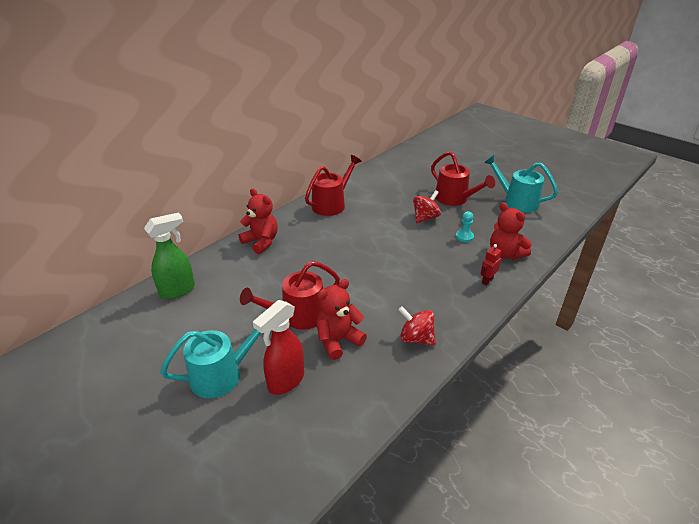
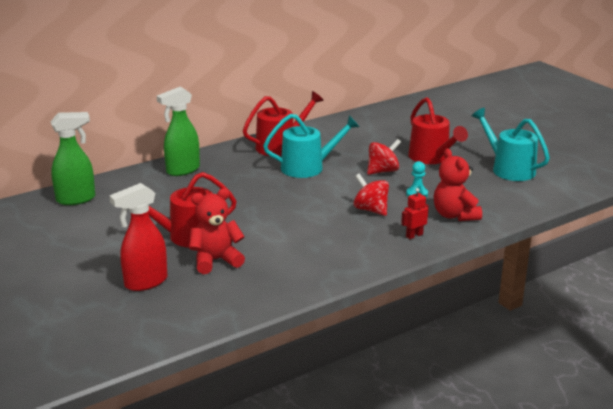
camera: 15 degrees right, 10 degrees down
turquoise watering can [160,310,264,398] -> turquoise watering can moved to [263,114,359,178]
red teddy bear [239,188,278,254] -> green spray bottle [157,87,200,176]
red spinning top [398,306,436,346] -> red spinning top moved to [353,174,389,216]

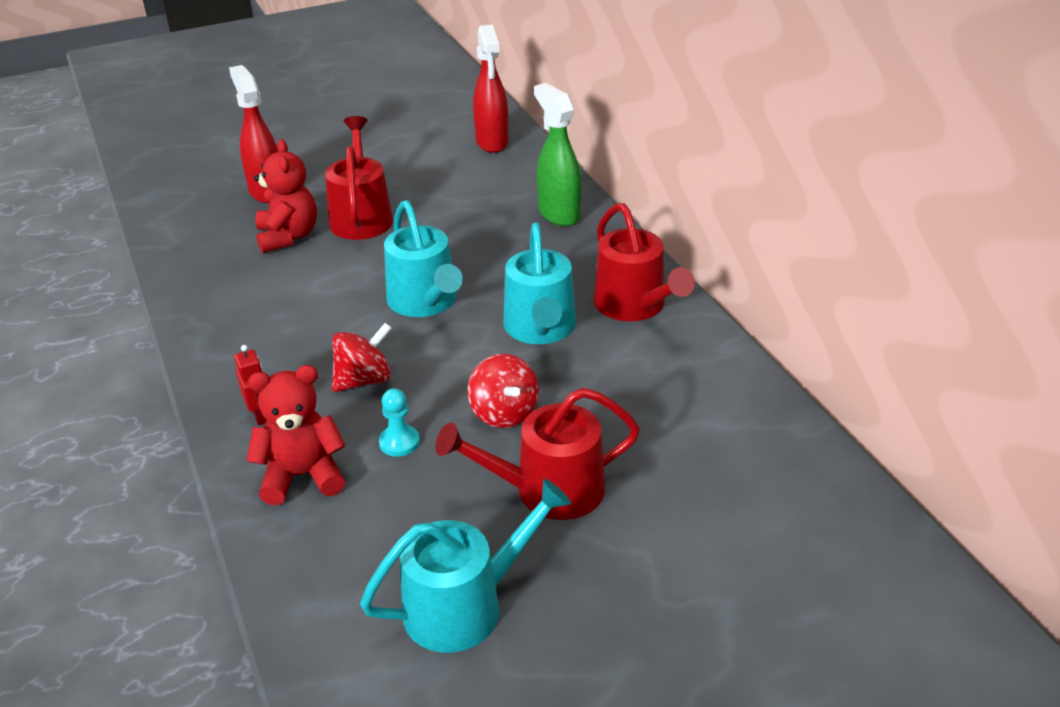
camera: 100 degrees right, 10 degrees up
green spray bottle [51,112,95,205] -> red spray bottle [473,24,509,153]
none -> turquoise watering can [384,200,463,317]

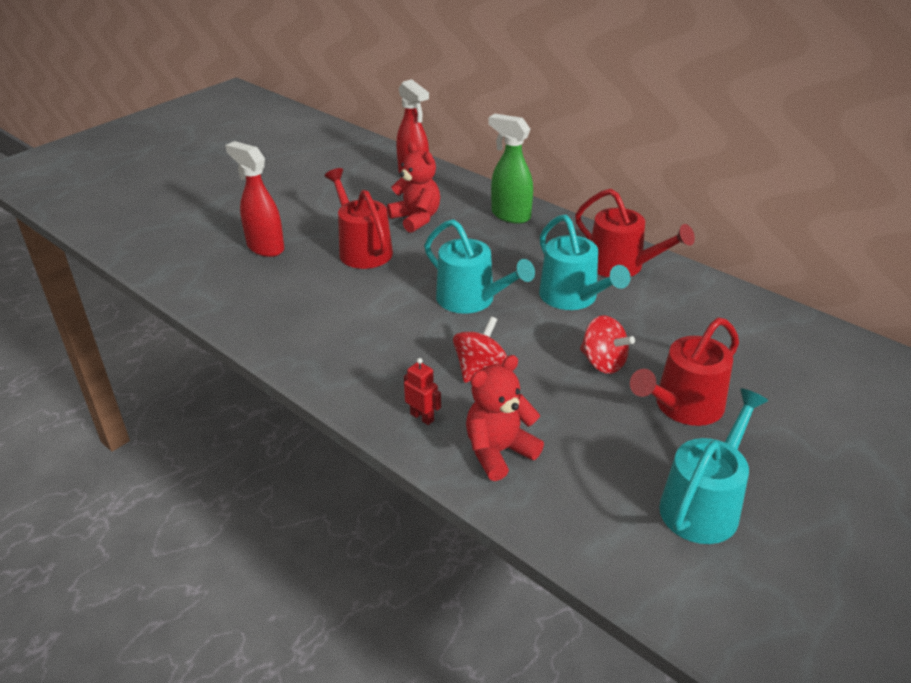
camera: 25 degrees left, 0 degrees up
red teddy bear [254,139,317,253] -> red teddy bear moved to [387,142,440,233]
turquoise pawn [379,388,420,457] -> none

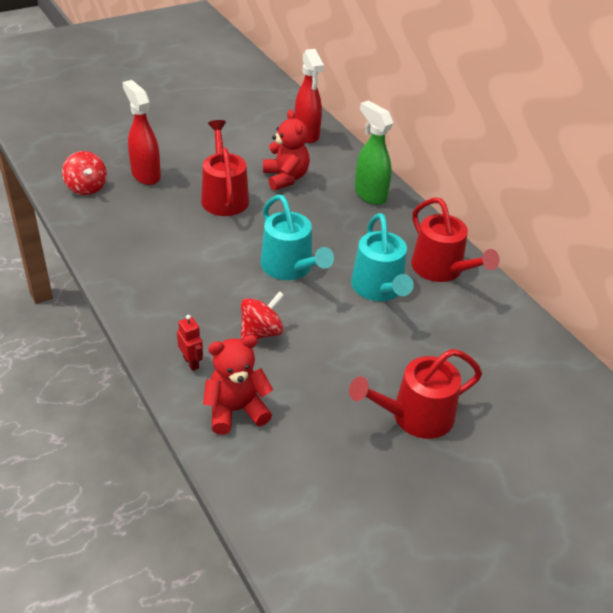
camera: 15 degrees right, 5 degrees up
red spinning top [580,315,635,374] -> red spinning top moved to [62,151,107,195]
turquoise watering can [659,388,768,544] -> none

